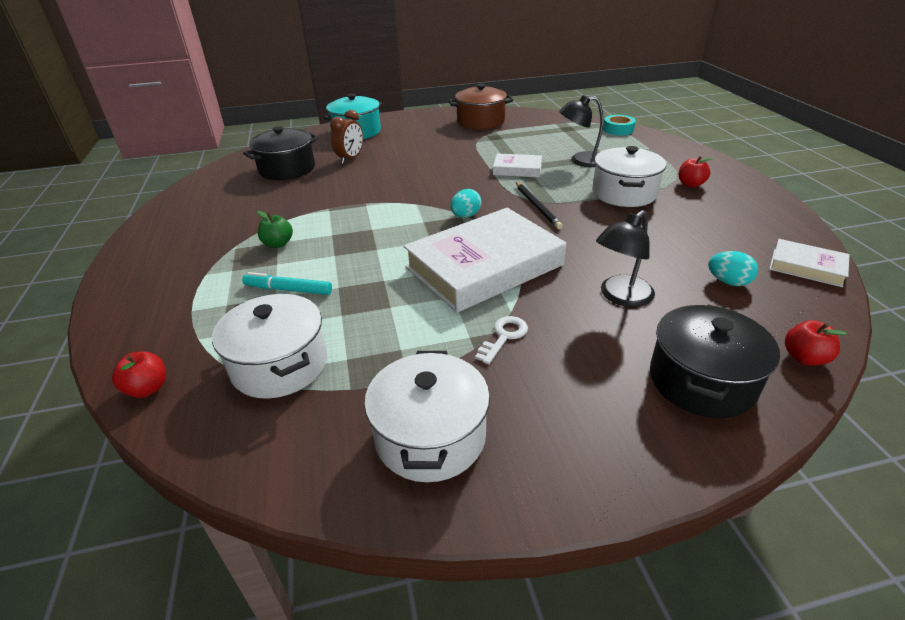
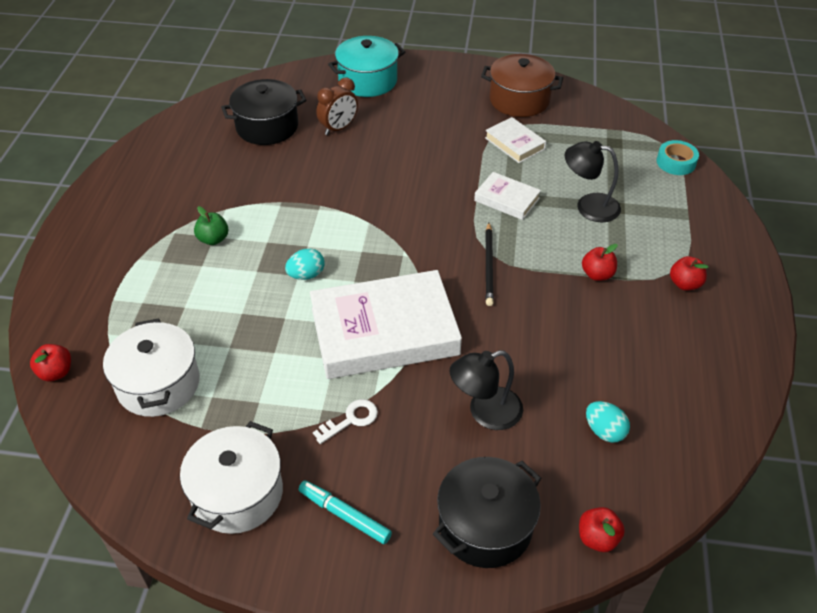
camera: 20 degrees right, 10 degrees up
turquoise marker [242,272,332,295] -> turquoise marker moved to [299,481,392,544]
turquoise egg [450,189,481,218] -> turquoise egg moved to [285,248,324,280]
white pot [592,146,666,207] -> red apple [582,244,618,281]
white book [769,239,849,287] -> white book moved to [485,117,547,163]

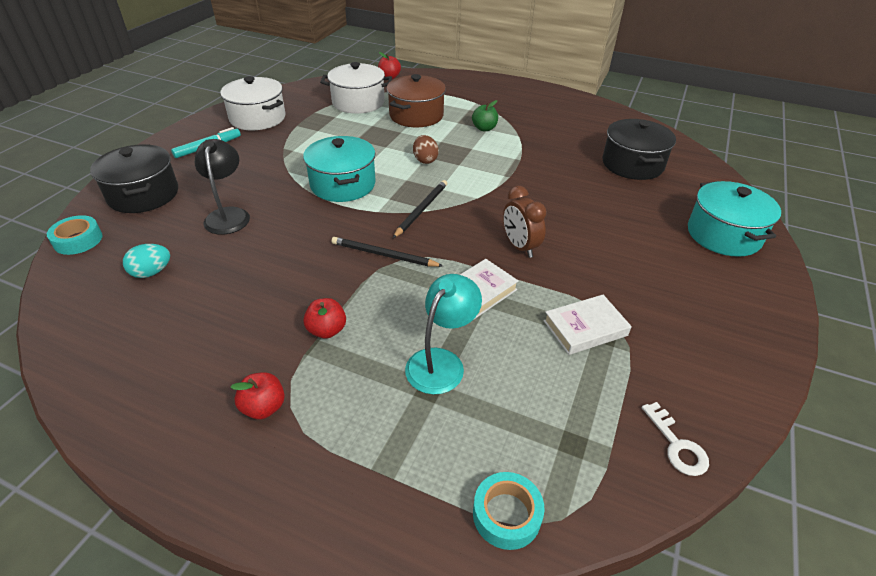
camera: 105 degrees right, 5 degrees down
turquoise egg [285,248,324,280] -> brown egg [413,135,439,164]
white book [310,270,462,379] -> turquoise pot [303,136,375,202]
white key [313,399,378,444] -> white key moved to [642,402,709,476]
brown clock [316,77,358,135] -> brown clock moved to [503,186,547,258]
brown pot [481,54,563,117] -> brown pot moved to [387,74,446,127]
black lamp [565,141,621,222] -> turquoise lamp [405,274,482,394]
red apple [579,507,625,552] -> turquoise tape [47,215,102,255]
none -> black pencil [393,180,447,238]

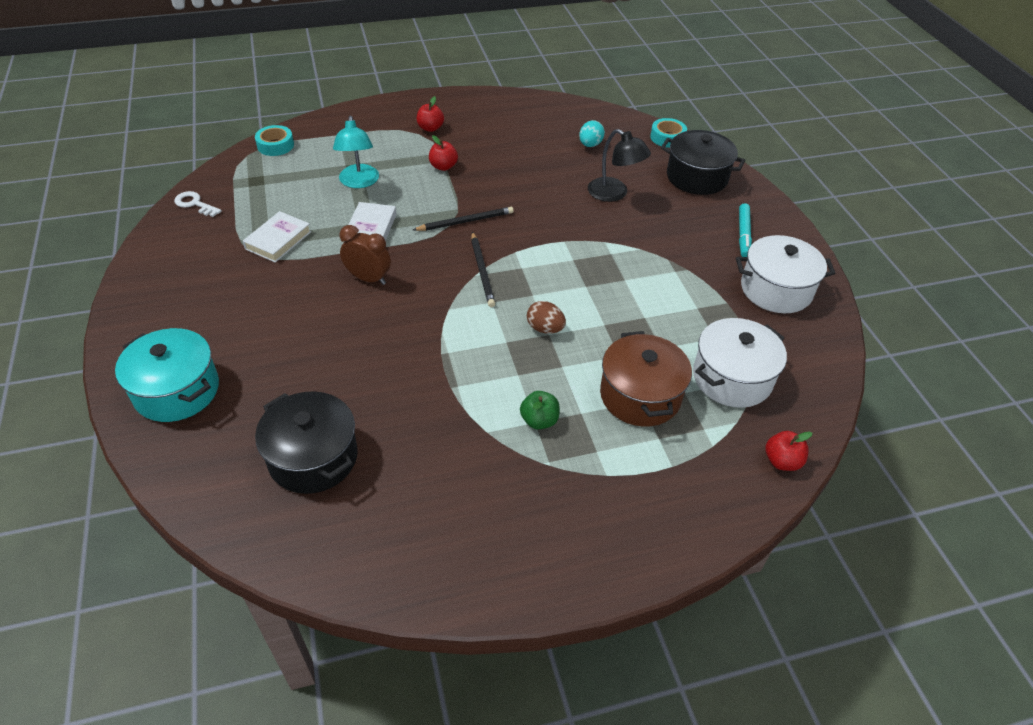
camera: 140 degrees right, 5 degrees up
turquoise pot [303,136,375,202] -> none

